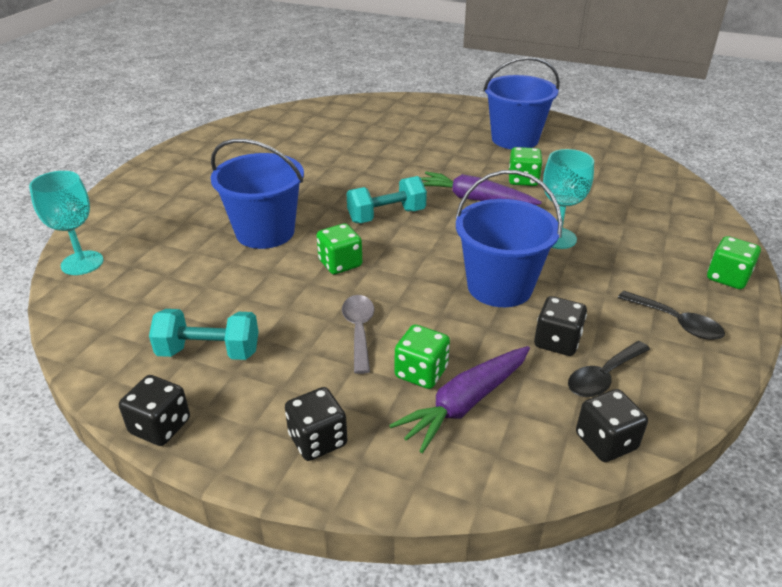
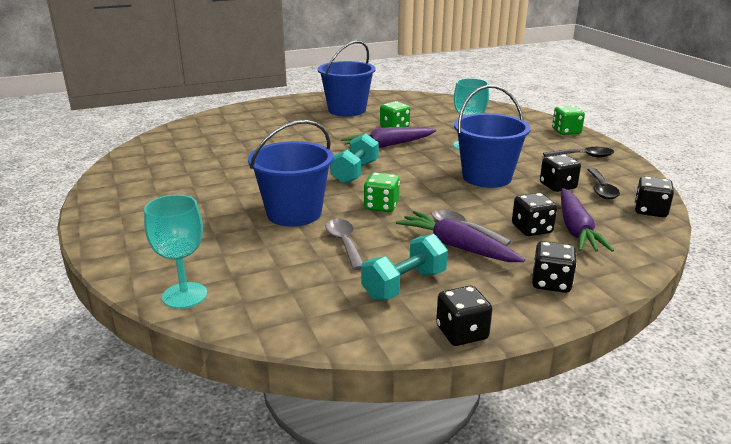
camera: 45 degrees left, 10 degrees down
green dice [395,324,450,389] -> black dice [512,193,557,236]
none -> grey spoon [325,219,363,270]
none -> purple carrot [396,211,525,262]

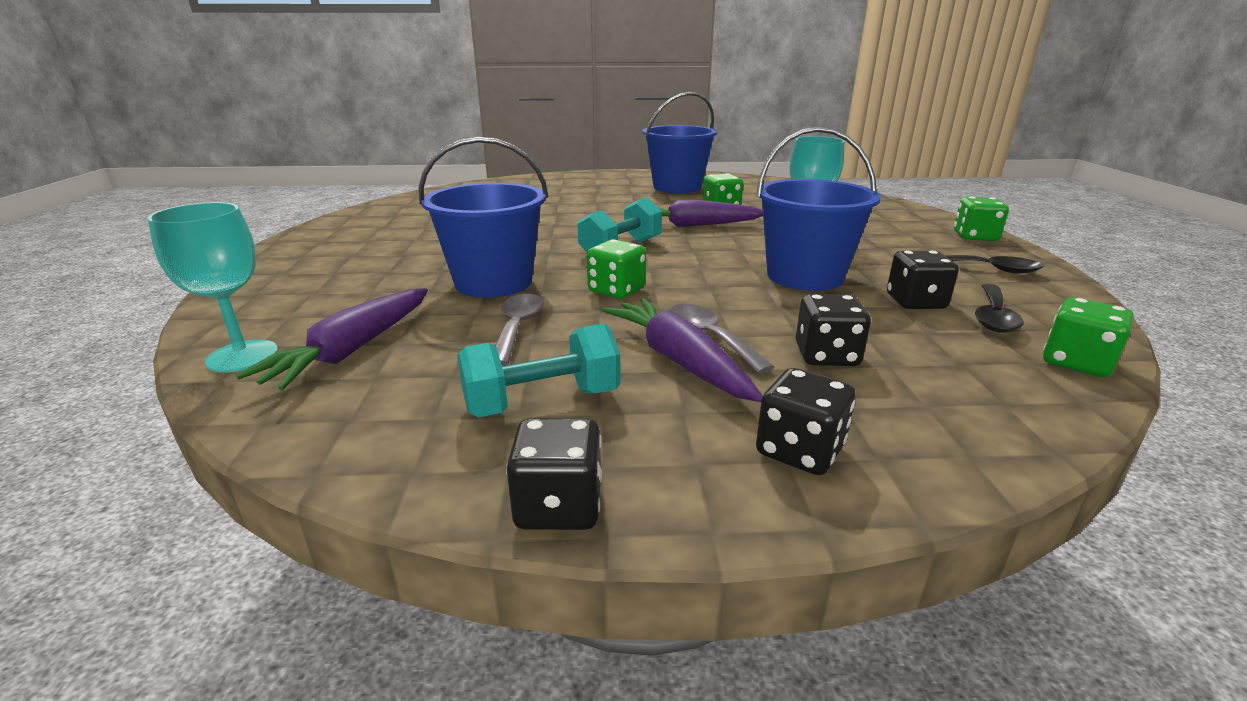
camera: 20 degrees right, 0 degrees up
purple carrot [561,188,614,252] -> purple carrot moved to [236,288,428,390]
black dice [635,176,674,217] -> green dice [1043,297,1133,377]

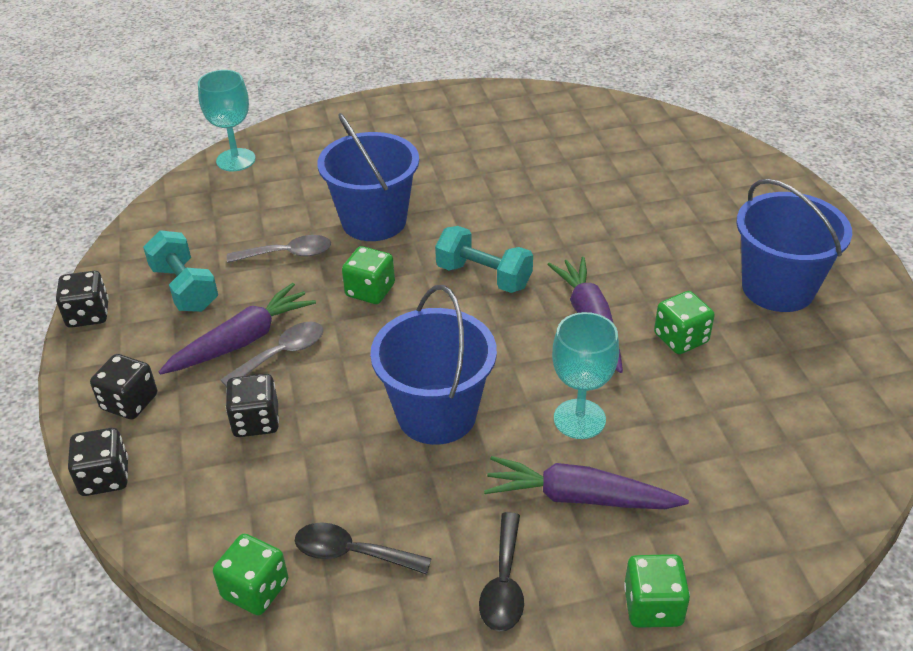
camera: 80 degrees right, 15 degrees up
purple carrot [236,288,428,390] -> purple carrot moved to [484,456,689,509]
black dice [887,251,959,309] -> black dice moved to [68,428,128,496]

